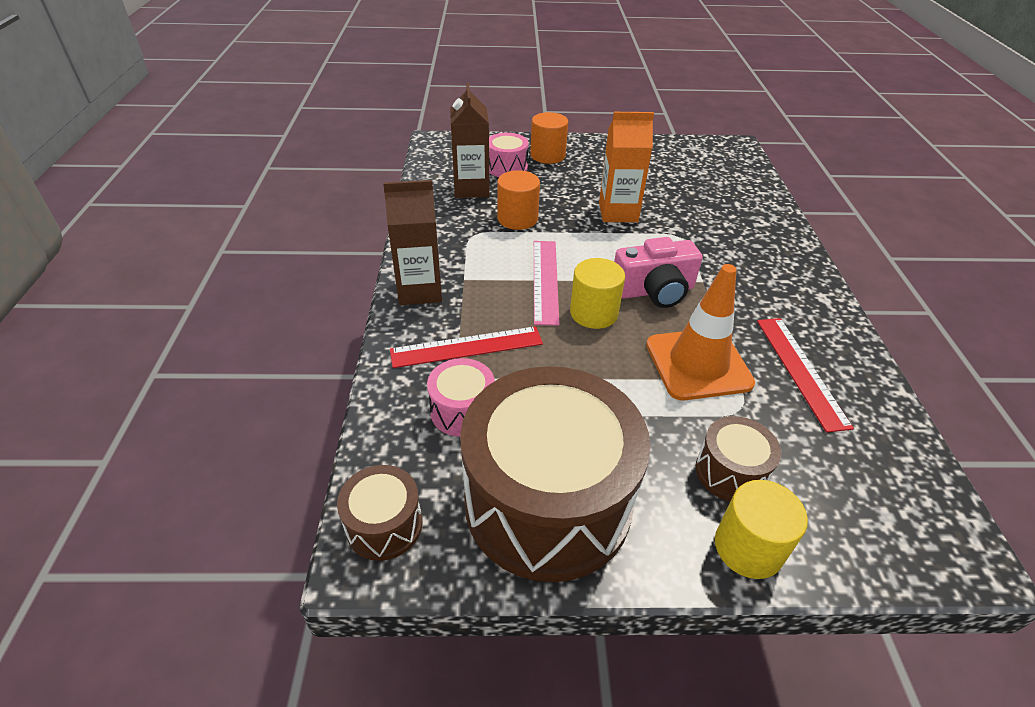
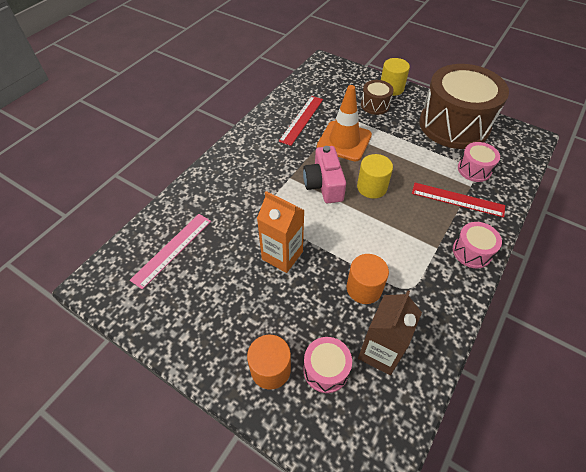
camera: 145 degrees left, 10 degrees up
brown drum [337,465,422,561] -> none
brown carton [383,180,442,305] -> pink drum [453,222,502,268]
pink ruler [534,241,560,326] -> pink ruler moved to [130,214,211,290]
pink camera [614,237,702,308] -> pink camera turned 120 degrees counterclockwise [303,146,346,203]

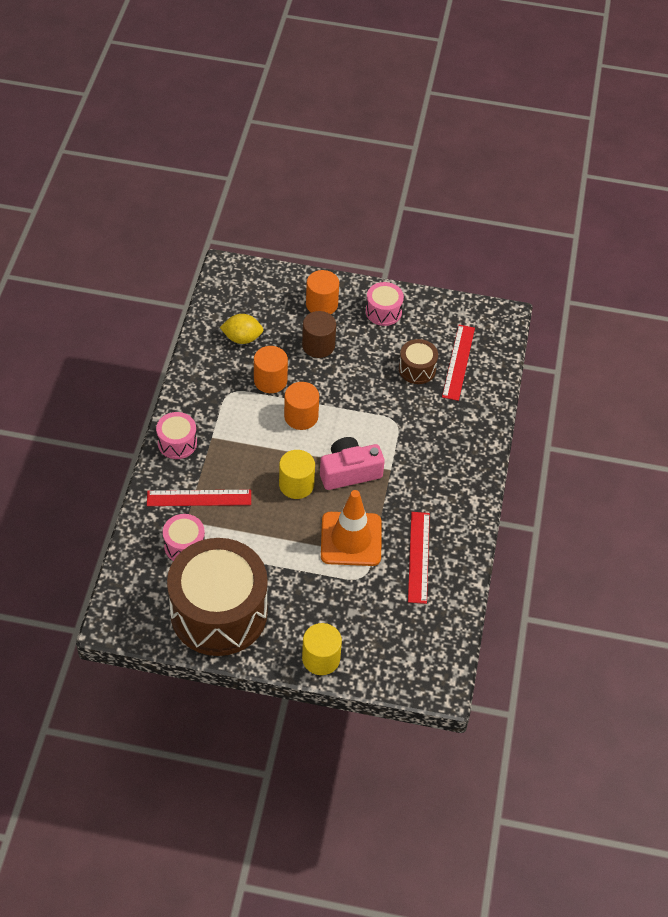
camera: 155 degrees right, 0 degrees up
pink ruler [130,214,211,290] -> red ruler [442,325,475,401]
orange carton [257,191,305,273] -> none
pink camera [303,146,346,203] -> pink camera turned 75 degrees counterclockwise [320,437,385,490]
pink drum [303,337,352,393] -> pink drum moved to [366,282,404,326]
brown carton [358,290,422,375] -> yellow lemon [220,314,263,344]
brown drum [361,80,394,115] -> brown drum moved to [399,339,438,384]
none -> orange cylinder [284,382,319,430]
none -> brown cylinder [302,311,336,358]

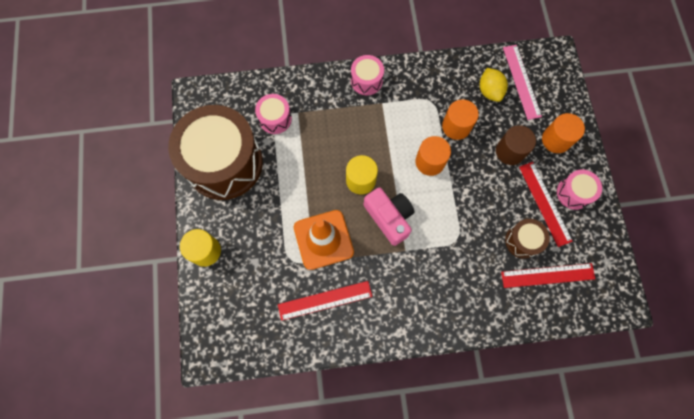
camera: 75 degrees right, 20 degrees up
red ruler [147,490,251,506] -> red ruler moved to [519,162,573,247]
none -> pink ruler [503,45,542,120]

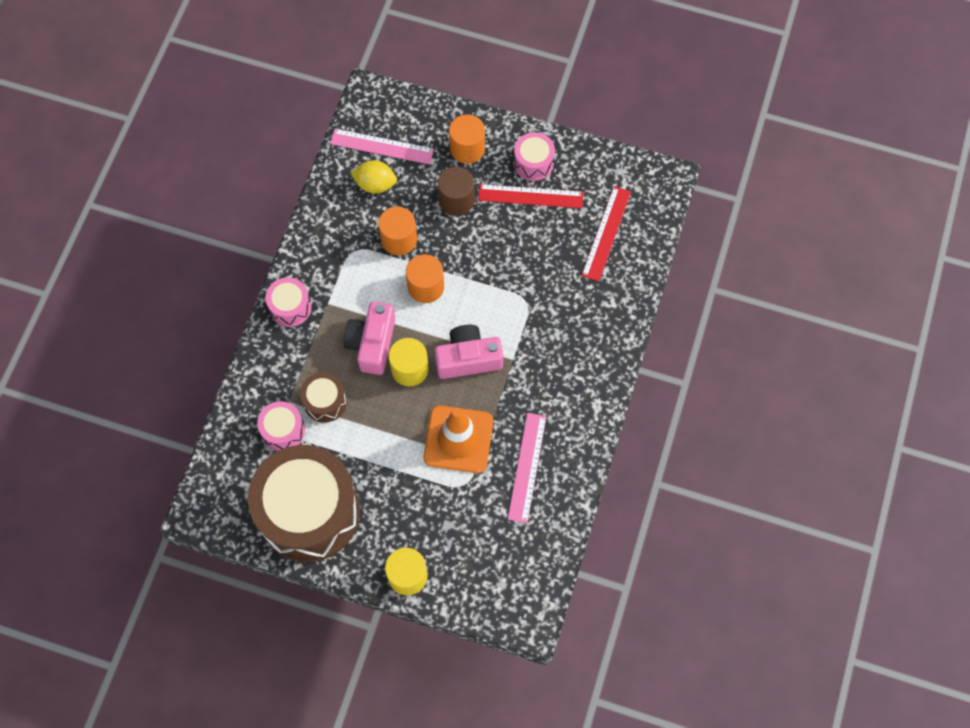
camera: 65 degrees left, 5 degrees down
red ruler [278,281,372,321] -> pink ruler [508,413,546,523]
brown drum [505,219,550,259] -> brown drum moved to [300,372,347,423]
none -> pink camera [344,302,395,375]

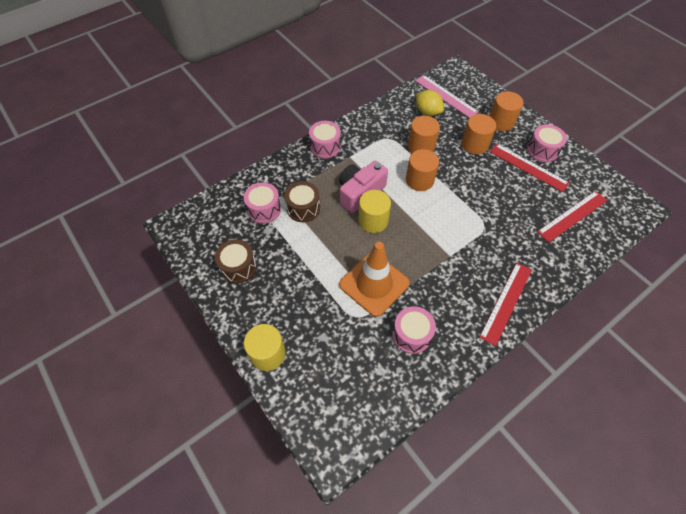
camera: 35 degrees right, 10 degrees down
brown drum [248,445,360,562] -> brown drum [215,240,257,284], size x0.44
pink camera [435,325,503,379] -> none
brown cylinder [438,167,475,216] -> orange cylinder [462,114,496,155]
pink ruler [508,413,546,523] -> pink drum [392,306,436,354]
none -> red ruler [479,262,532,346]

